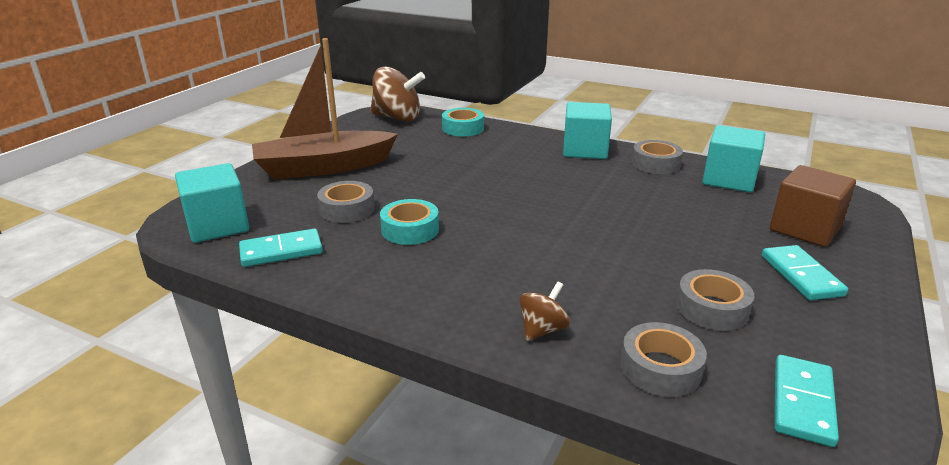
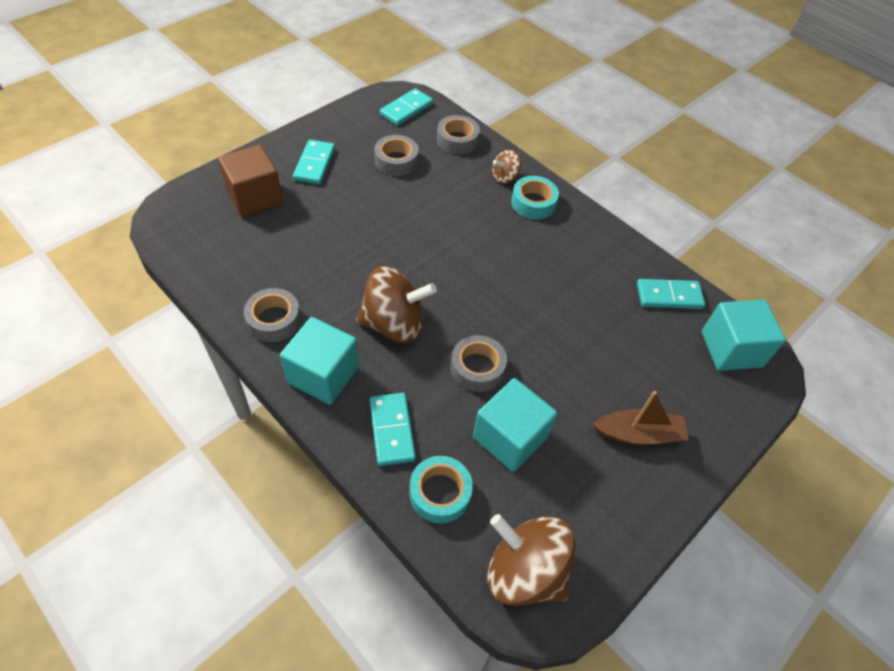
camera: 165 degrees left, 25 degrees up
brown boat [252,38,398,179] -> brown boat [593,391,689,445], size x0.55
grey tape [317,181,375,223] -> grey tape moved to [450,335,507,392]
turquoise tape [380,199,439,245] -> turquoise tape moved to [511,176,559,219]
turquoise cube [702,125,765,192] -> turquoise cube moved to [473,378,557,472]
none -> brown spinning top [356,266,437,343]
none -> turquoise domino [369,393,416,466]

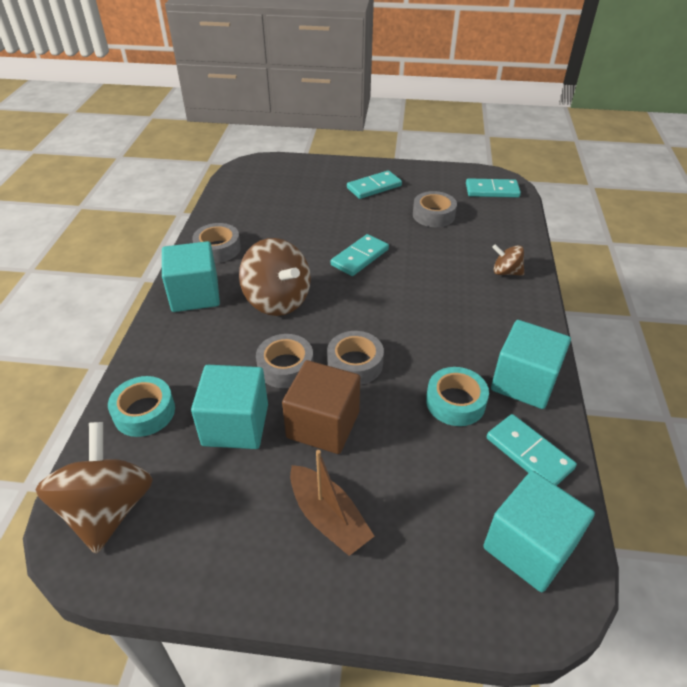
camera: 55 degrees right, 10 degrees down
brown cube [218,145,283,217] -> brown cube moved to [282,360,360,454]
turquoise domino [369,393,416,466] -> turquoise domino moved to [331,234,389,276]
grey tape [437,115,480,155] -> grey tape moved to [327,331,384,385]
turquoise tape [511,176,559,219] -> turquoise tape moved to [426,367,489,426]
none -> turquoise cube [491,320,571,409]

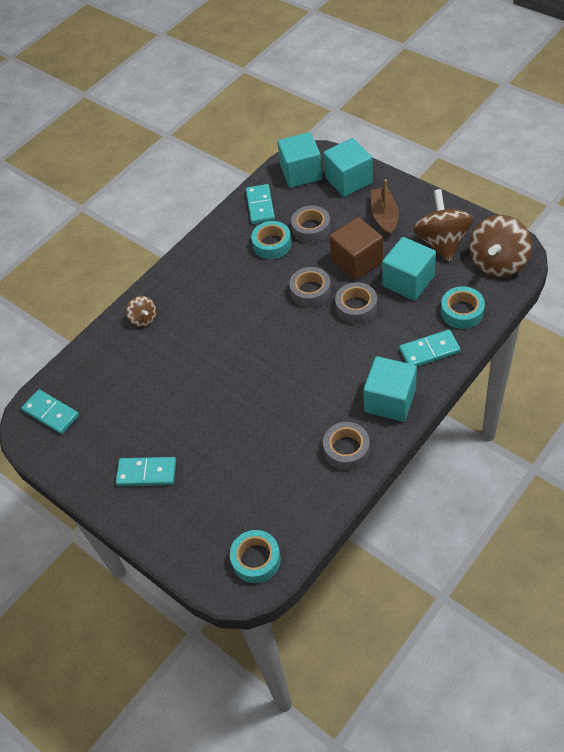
camera: 140 degrees left, 10 degrees up
brown spinning top [239,238,311,316] -> brown spinning top moved to [413,189,474,262]
turquoise domino [331,234,389,276] -> turquoise domino moved to [399,330,461,367]
grey tape [413,191,457,227] -> grey tape moved to [291,205,331,243]
turquoise cube [491,320,571,409] -> turquoise cube moved to [323,138,373,197]
none -> turquoise tape [230,530,281,583]

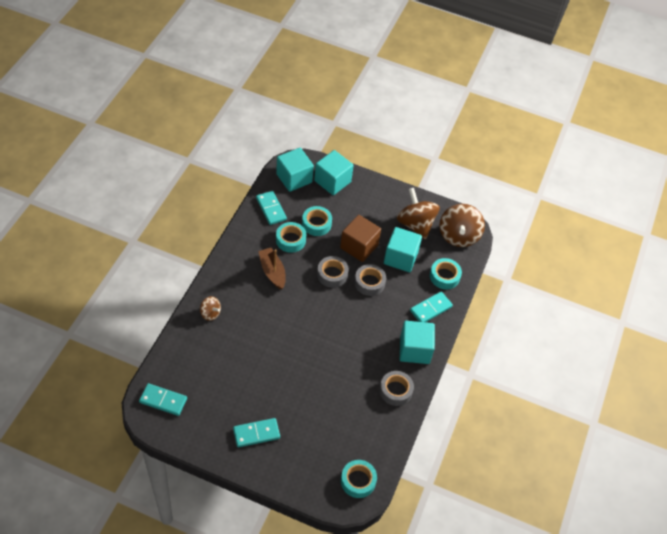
camera: 30 degrees left, 0 degrees up
grey tape [291,205,331,243] -> turquoise tape [302,206,332,236]
brown boat [371,179,399,237] -> brown boat moved to [258,248,286,290]

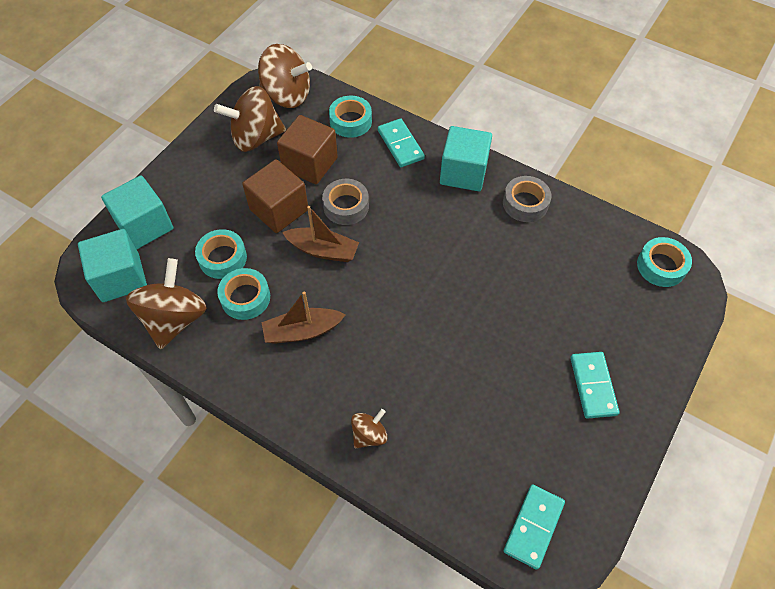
camera: 75 degrees left, 5 degrees up
turquoise domino [256,191,287,225] -> brown spinning top [126,258,207,350]
grey tape [317,256,349,288] -> brown boat [282,206,359,262]
turquoise cube [384,227,422,272] -> brown cube [277,115,338,184]

